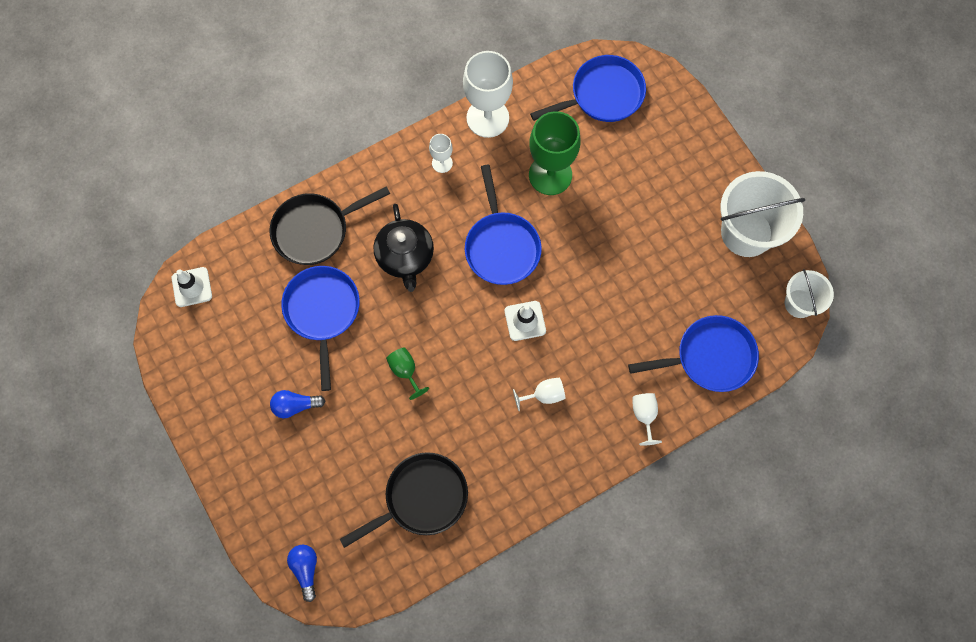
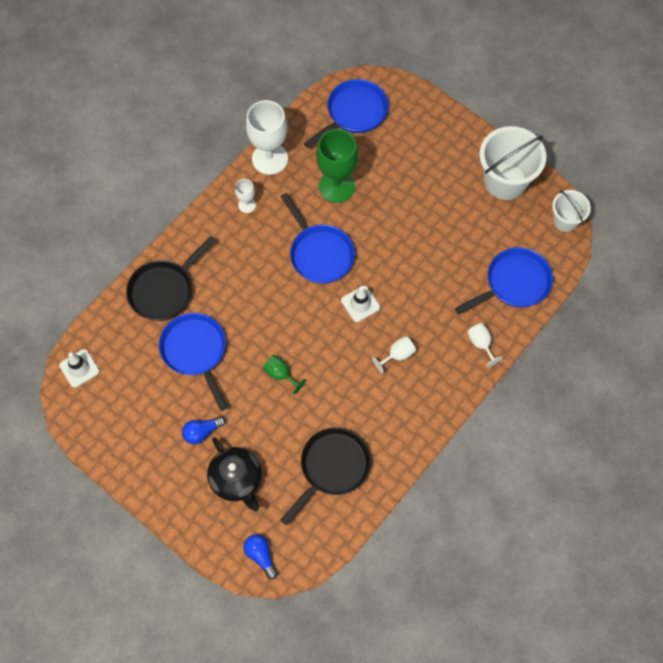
camera: 20 degrees left, 5 degrees down
black teapot [373,204,434,292] -> black teapot moved to [207,437,262,511]

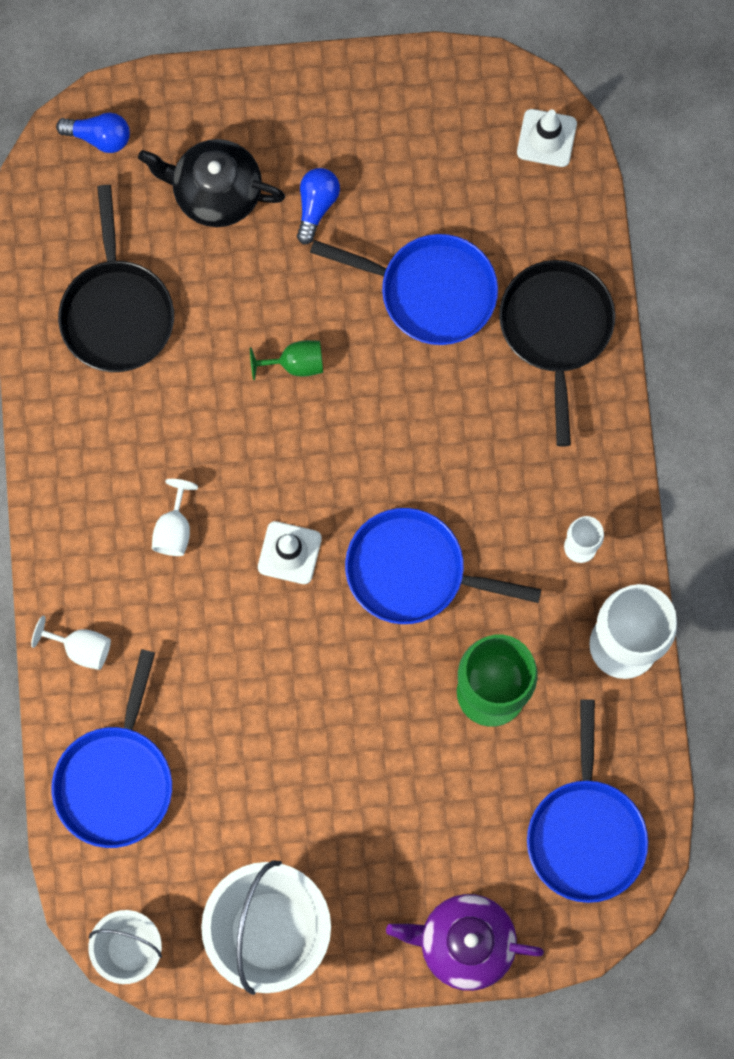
camera: 135 degrees right, 10 degrees up
none -> purple teapot [386,894,544,991]

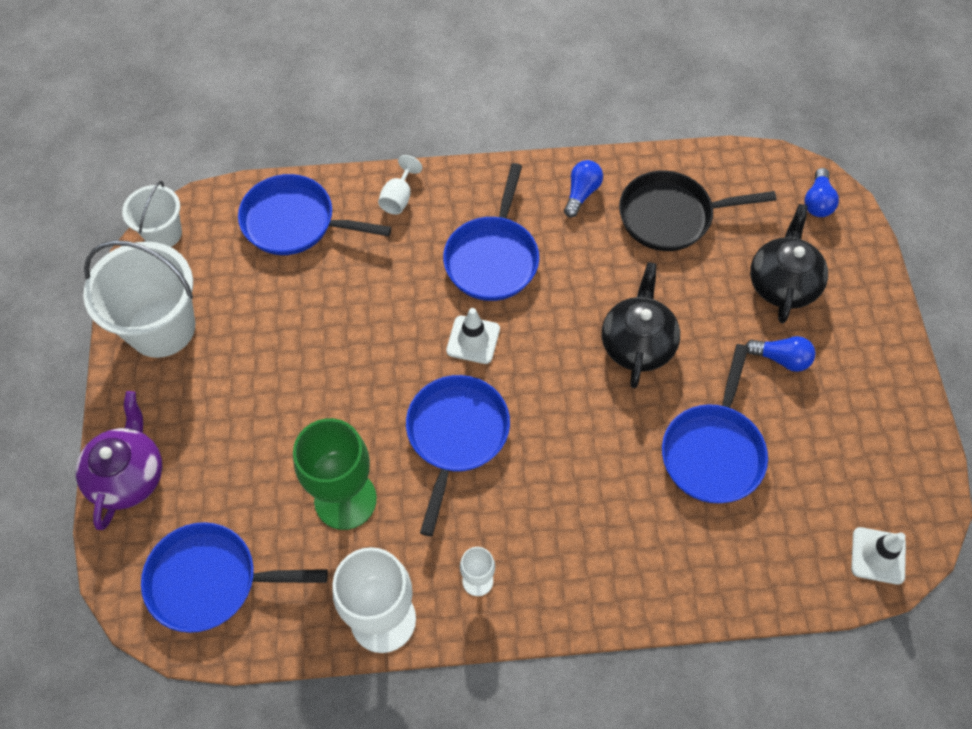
camera: 90 degrees right, 15 degrees down
white goblet [152,479,198,556] -> blue pan [443,163,539,301]
green goblet [250,340,323,380] -> black teapot [602,262,680,388]
black pan [499,260,615,447] -> none
none -> blue light bulb [564,160,603,218]

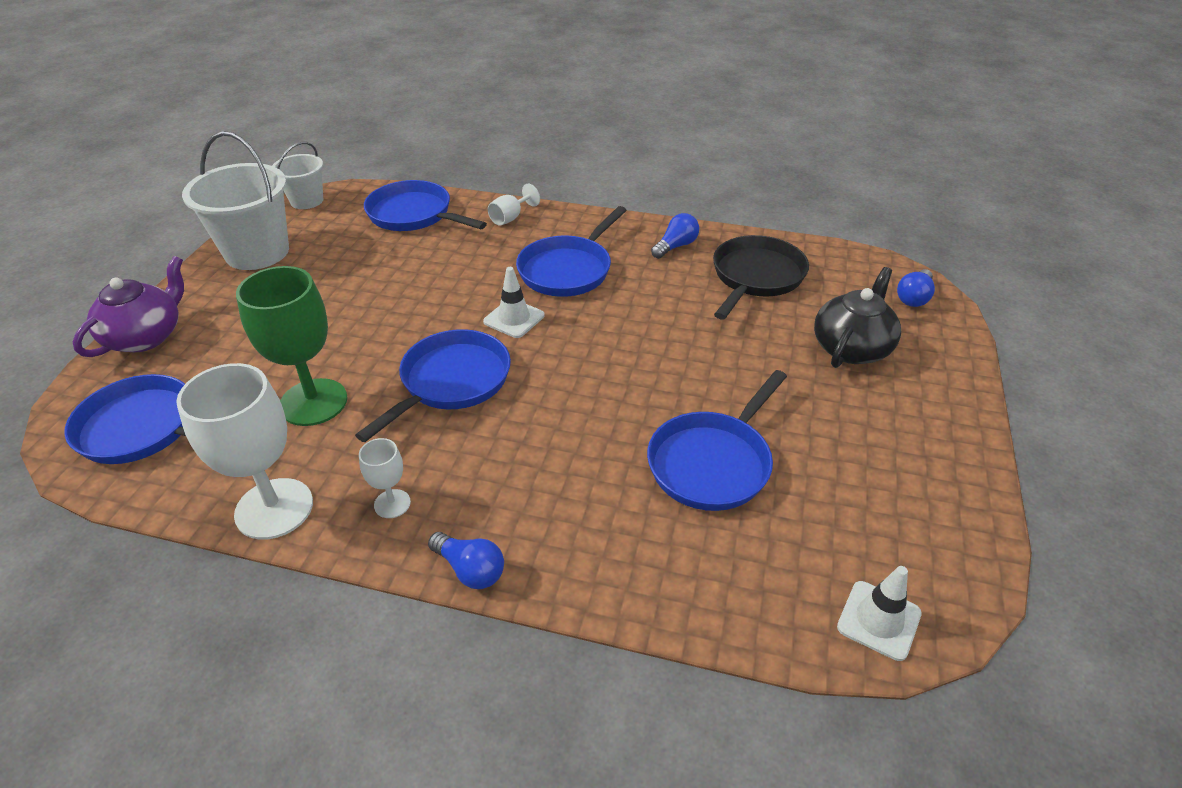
camera: 20 degrees right, 20 degrees down
black teapot [602,262,680,388] -> none
black pan [619,170,776,251] -> black pan turned 105 degrees clockwise [713,235,809,320]
blue light bulb [745,336,815,372] -> blue light bulb moved to [428,532,504,589]

